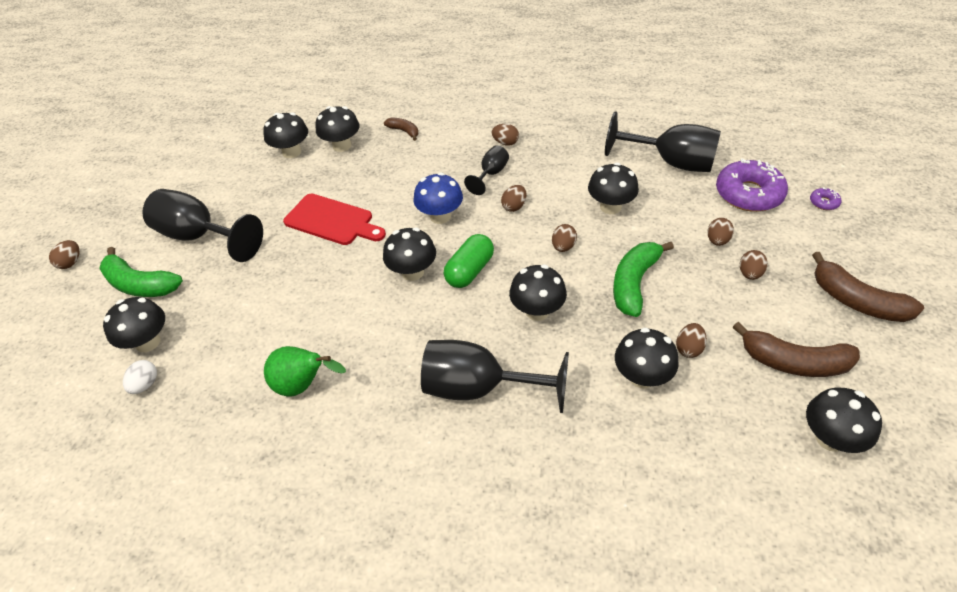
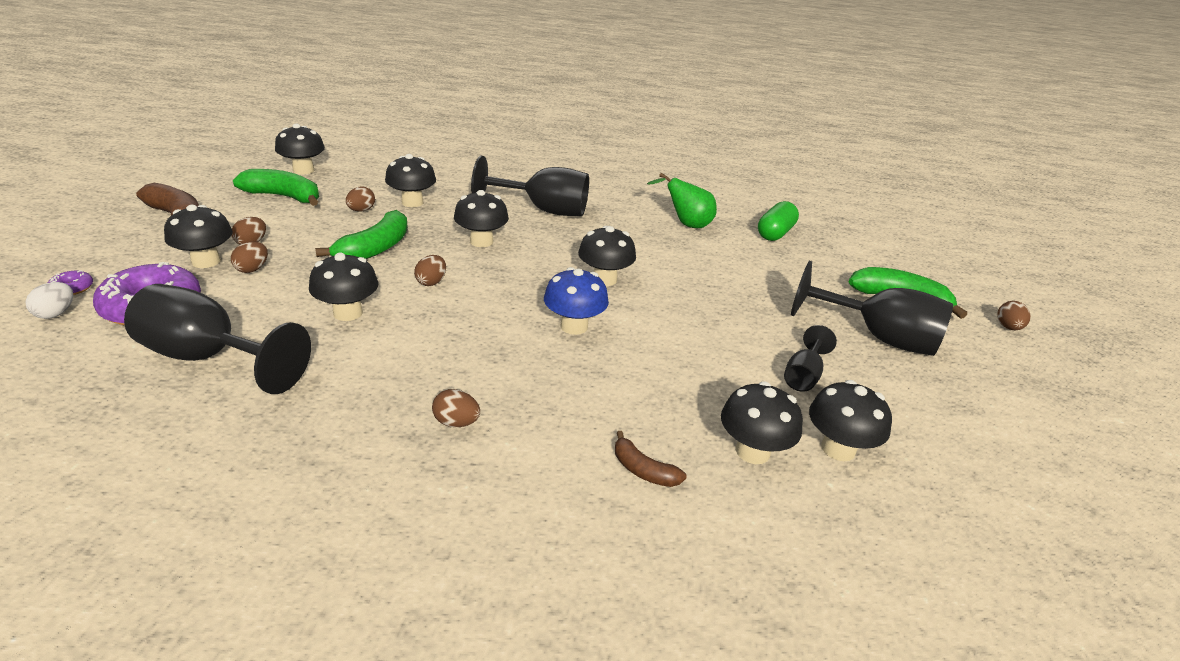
camera: 175 degrees right, 15 degrees down
black mushroom [103,297,165,352] -> black mushroom moved to [164,205,233,268]
white egg [123,360,157,394] -> white egg moved to [26,282,73,319]
red cutting board [283,194,386,245] -> none
green capsule [444,234,494,288] -> green capsule moved to [758,201,799,241]
black goblet [464,145,509,195] -> black goblet moved to [784,325,837,392]
brown egg [501,185,526,212] -> none
brown banana [733,322,860,377] -> green banana [233,169,319,206]

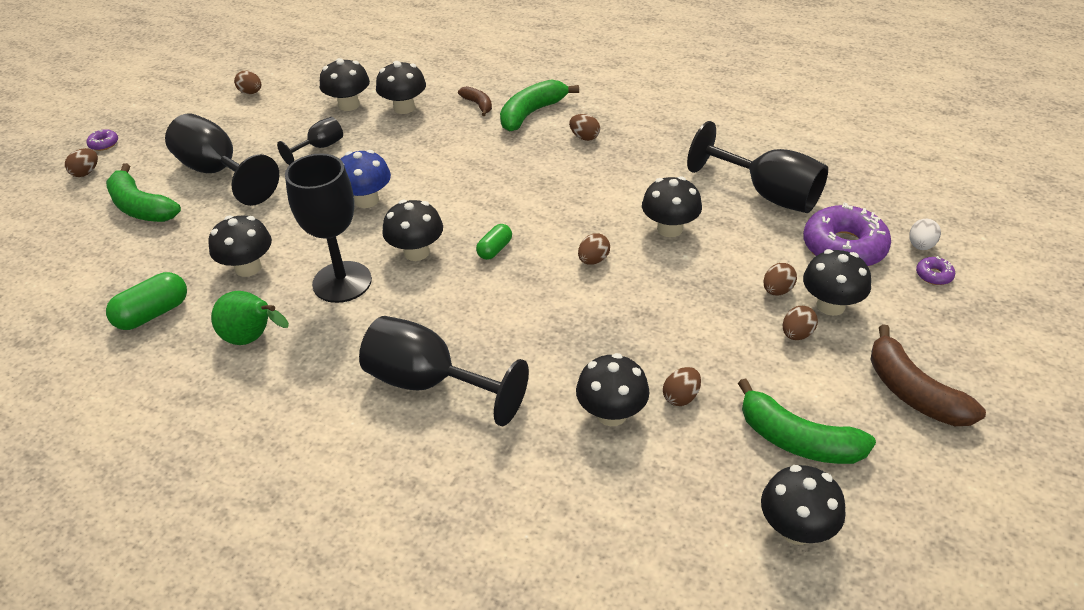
camera: 160 degrees left, 10 degrees up
green banana [315,210,408,259] -> green banana moved to [500,79,579,132]
black mushroom [454,190,509,247] -> black mushroom moved to [208,215,272,277]
blue mushroom [544,267,609,335] -> blue mushroom moved to [340,150,391,208]
none -> purple donut [87,129,118,151]
none -> brown egg [234,71,261,94]
none -> black goblet [285,153,372,303]
none -> green capsule [476,224,512,260]

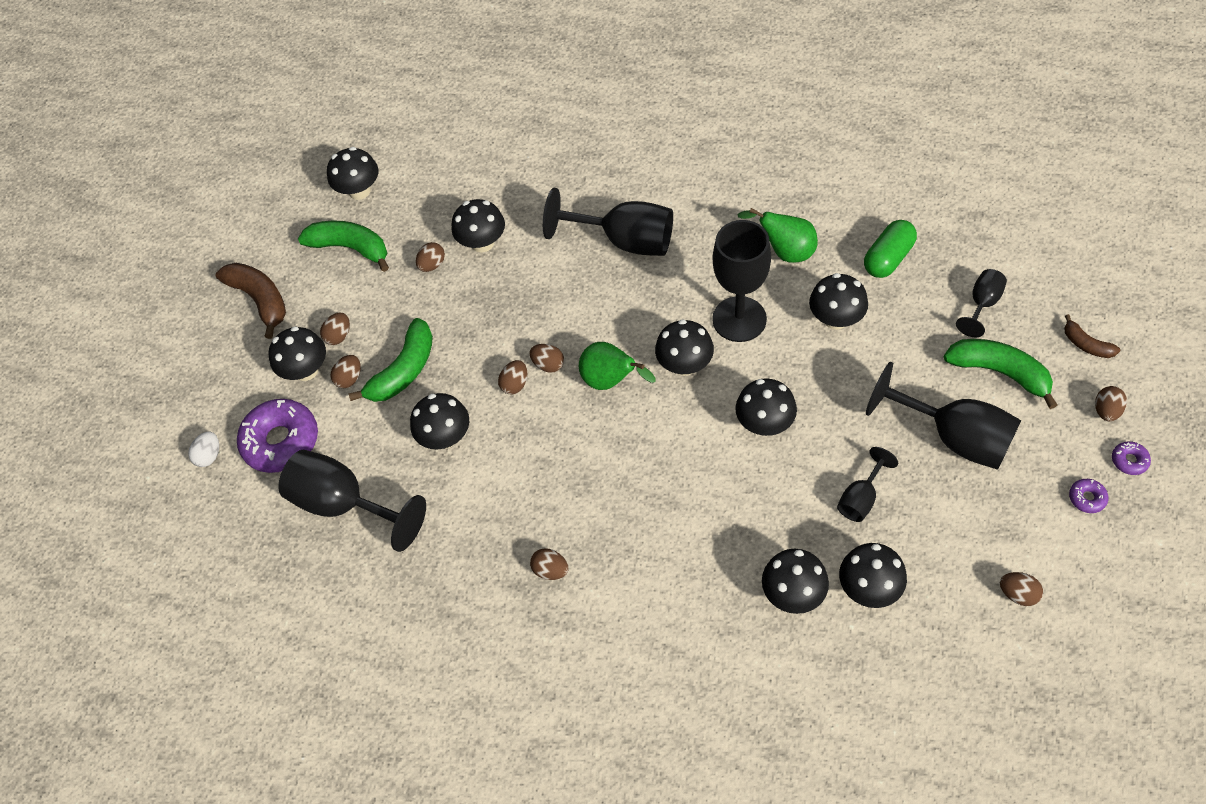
camera: 175 degrees right, 15 degrees up
blue mushroom [340,150,391,208] -> black mushroom [735,379,797,436]
brown banana [458,86,492,116] -> brown banana moved to [1064,314,1120,358]
green capsule [476,224,512,260] -> green pear [579,342,656,390]
green banana [500,79,579,132] -> green banana moved to [349,318,433,402]
purple donut [916,256,955,285] -> purple donut moved to [1069,479,1108,513]
none -> brown egg [530,344,564,373]
none -> black goblet [956,269,1007,337]

